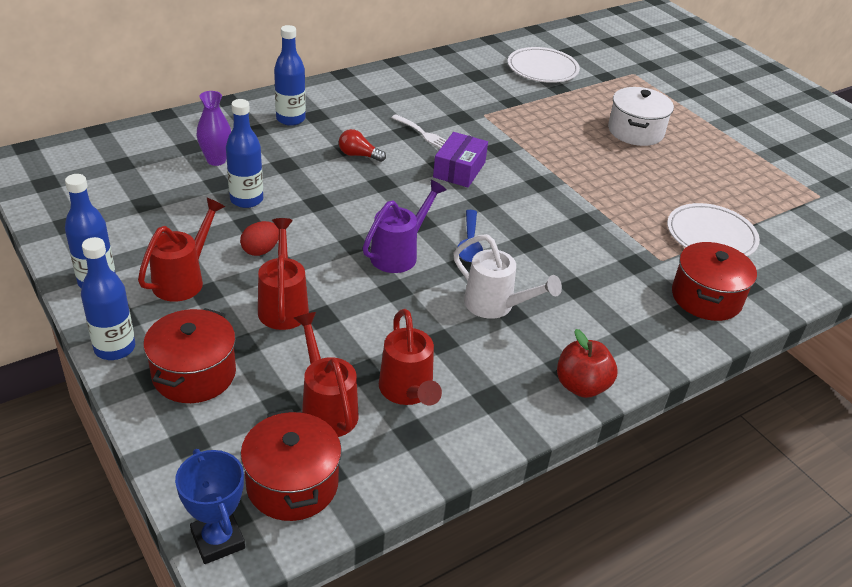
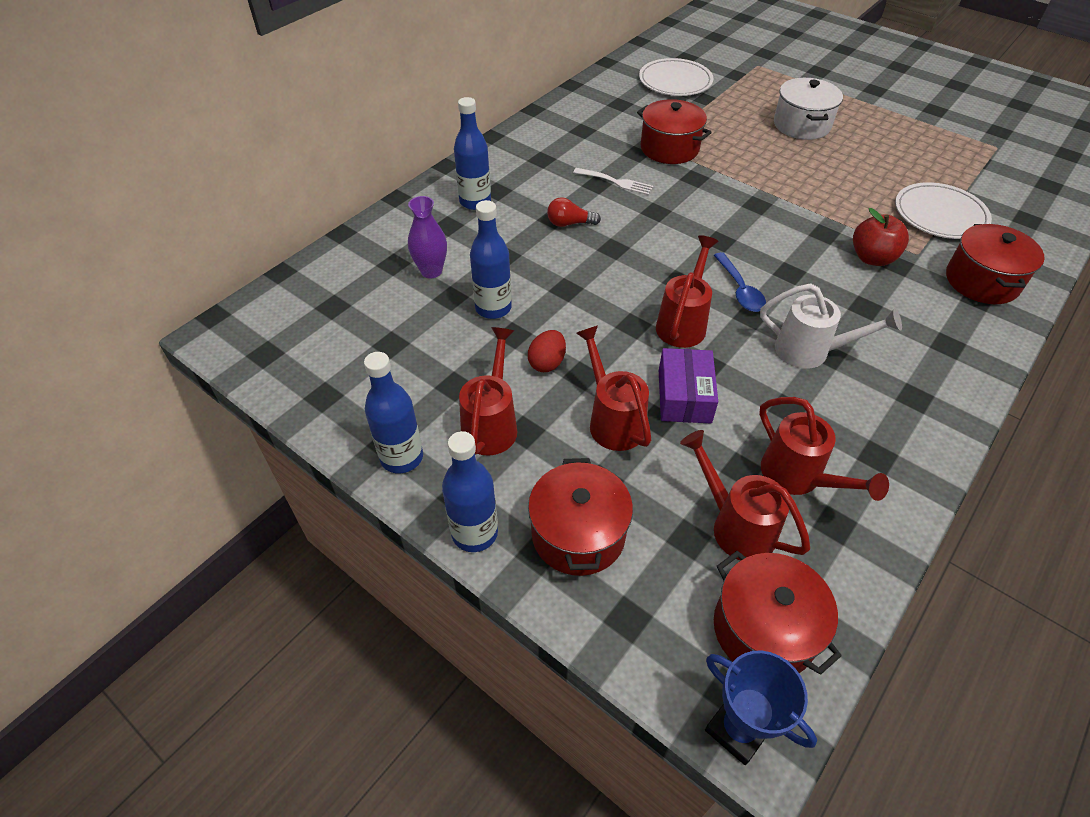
camera: 15 degrees left, 10 degrees up
purple watering can [363,180,447,273] -> red watering can [656,235,719,348]
purple box [433,132,488,187] -> purple box moved to [659,348,718,424]
red apple [557,329,617,398] -> red apple moved to [853,208,909,266]
none -> red pot [637,99,712,164]

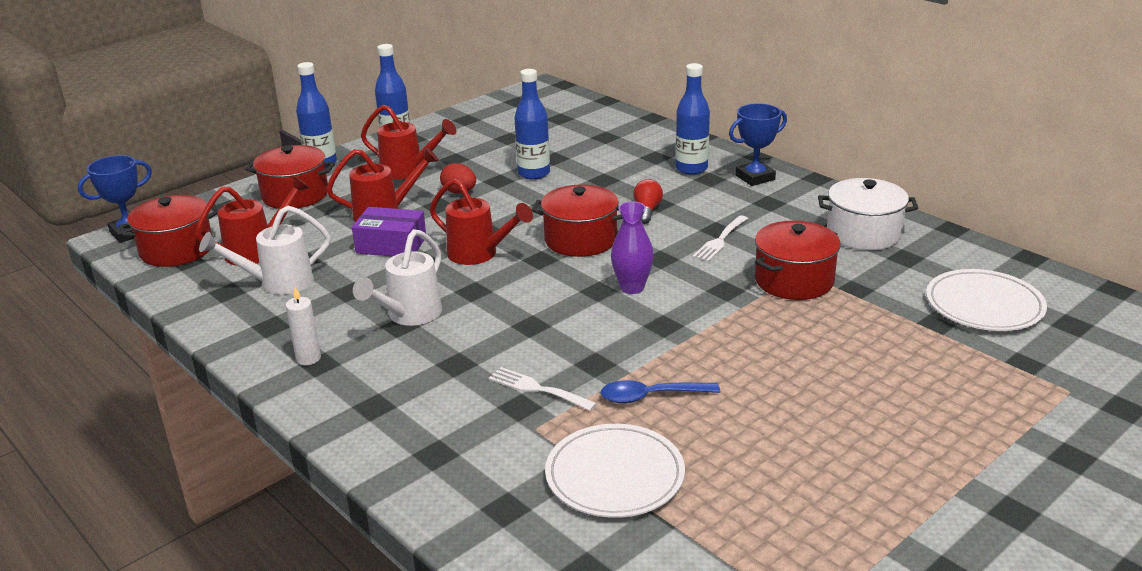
camera: 100 degrees right, 20 degrees down
purple vase [408,196,447,279] -> purple vase moved to [611,201,654,294]
blue spoon [714,252,766,312] -> blue spoon moved to [601,380,720,403]
red watering can [759,397,889,501] -> white watering can [199,206,331,295]
white pot [774,78,843,140] -> white pot moved to [818,178,918,250]
red apple [853,208,909,266] -> white fork [489,367,597,411]
red pot [946,224,1045,304] -> red pot moved to [532,185,623,257]
none -> white candle [286,287,321,365]
none -> blue trophy [729,103,787,186]

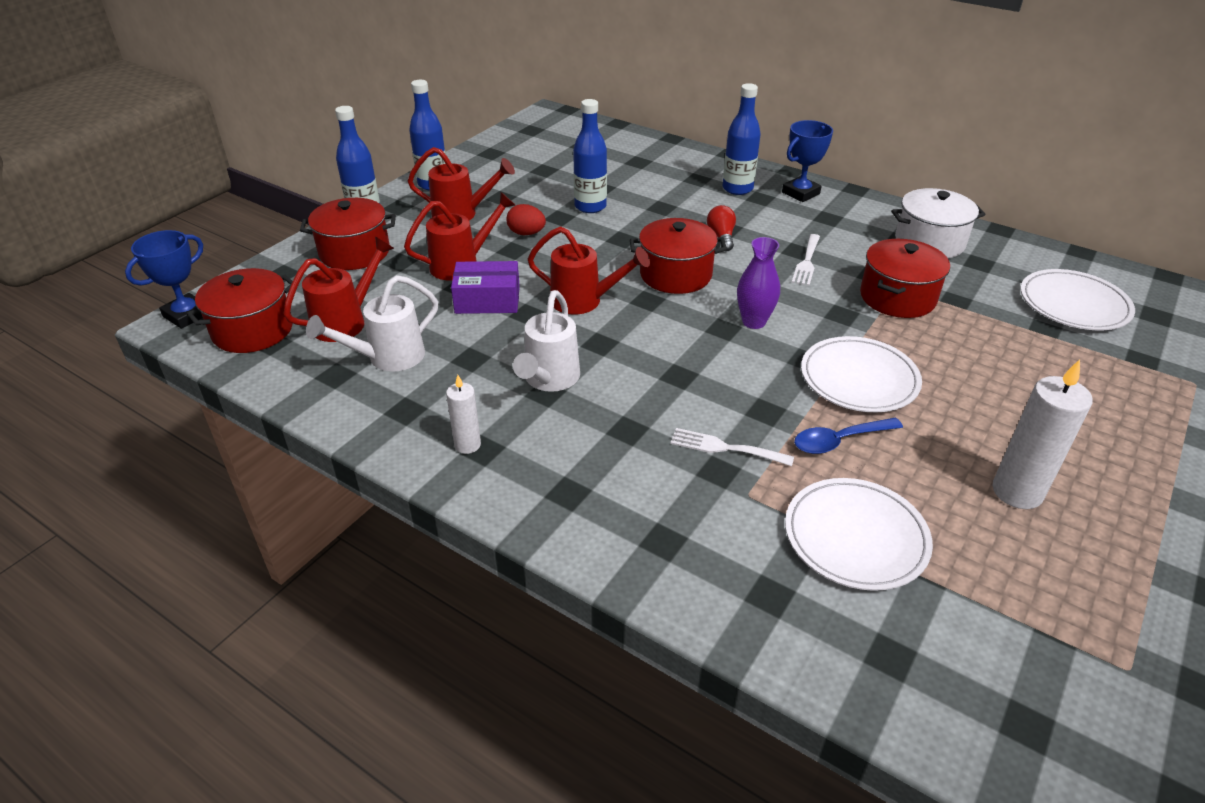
camera: 15 degrees left, 10 degrees up
none -> white plate [801,336,922,412]
none -> white candle [993,360,1093,509]

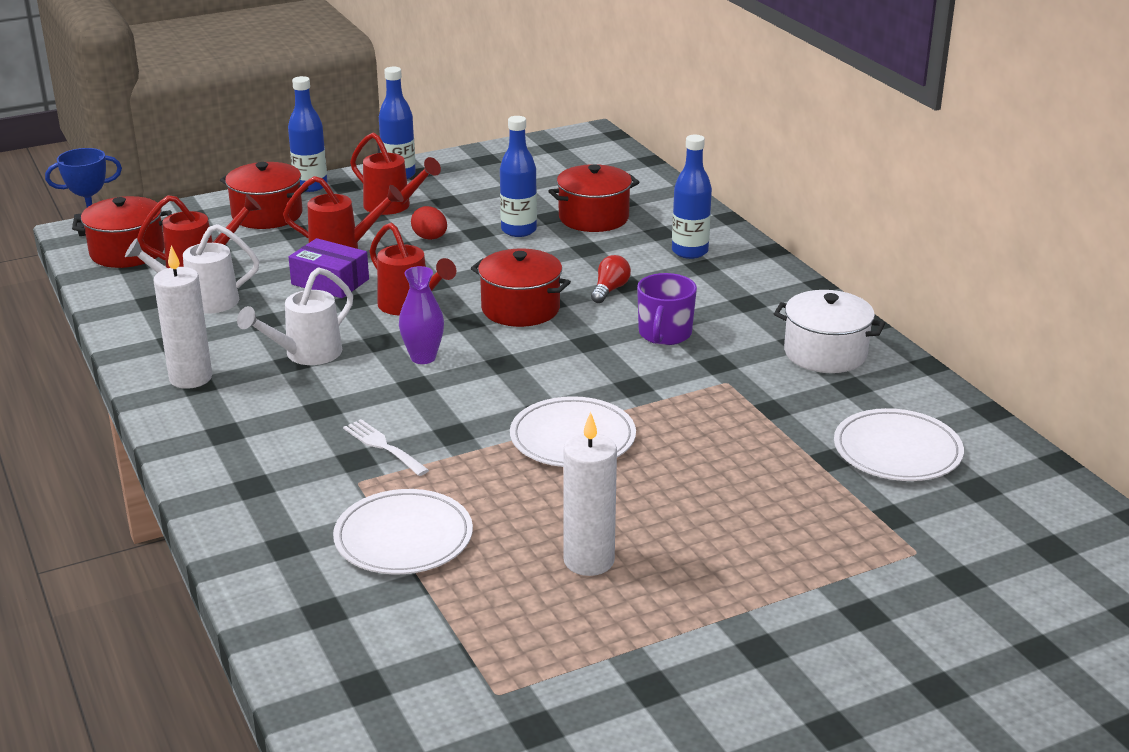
camera: 30 degrees right, 10 degrees down
white candle [446,375,481,454] -> white candle [153,245,212,389], size x1.74
purple vase [737,237,780,329] -> purple vase moved to [399,266,444,364]
blue trophy [782,120,833,202] -> none
white fork [792,234,820,286] -> purple mug [637,273,697,345]
blue spoon [794,418,903,454] -> none
red pot [860,239,950,318] -> red pot moved to [549,164,640,232]

